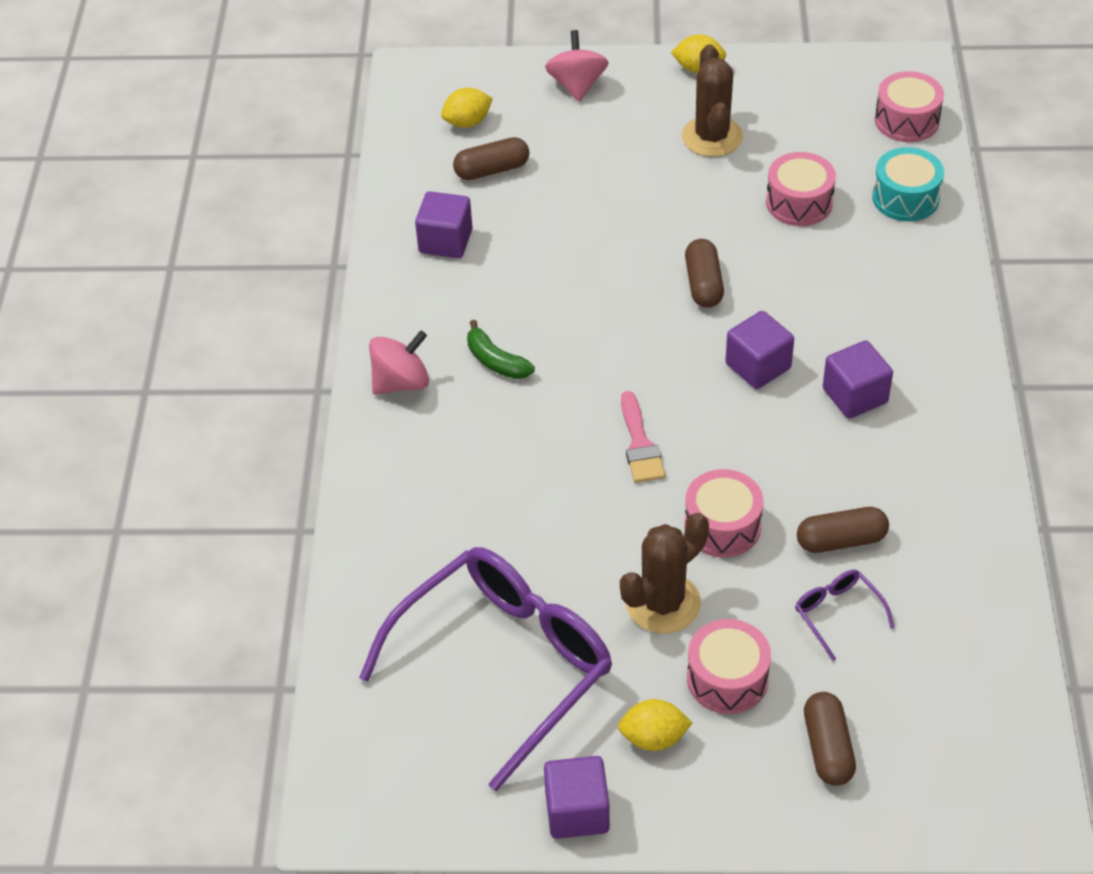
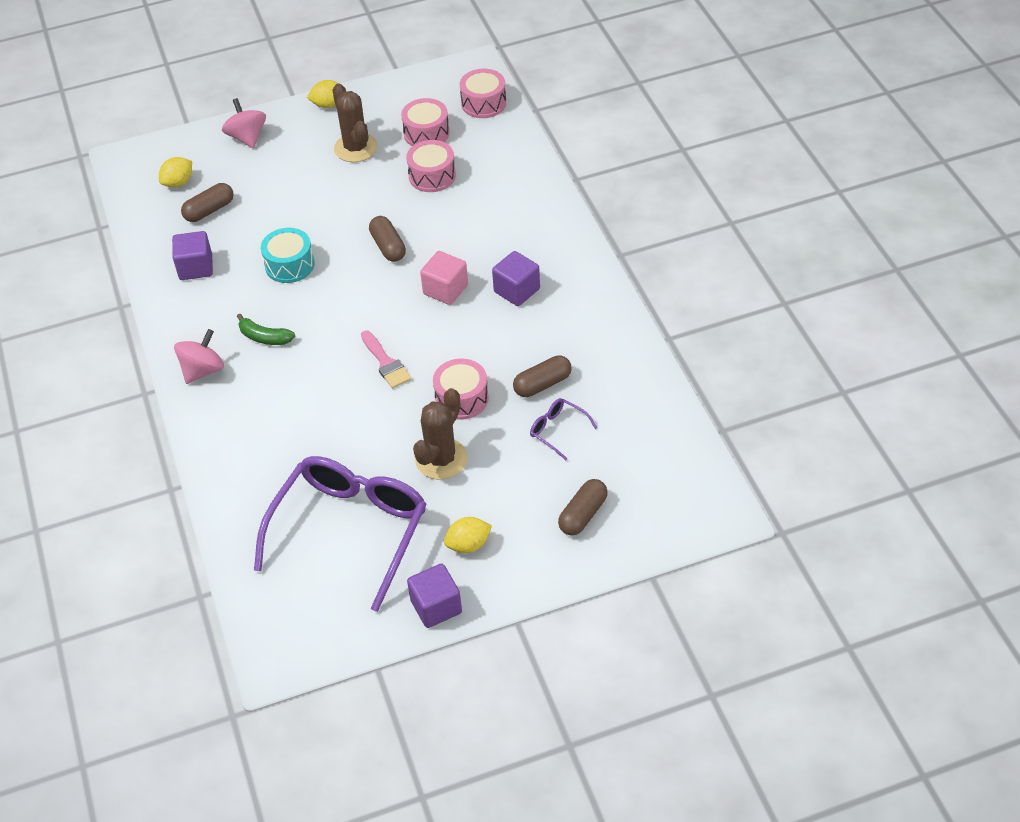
camera: 20 degrees left, 0 degrees up
pink drum [687,619,771,714] -> pink drum moved to [401,98,450,146]
purple cube [725,311,794,389] -> pink cube [420,251,468,305]
brown capsule [804,692,856,786] -> brown capsule turned 60 degrees clockwise [558,479,608,535]
turquoise drum [872,147,944,221] -> turquoise drum moved to [261,228,314,283]

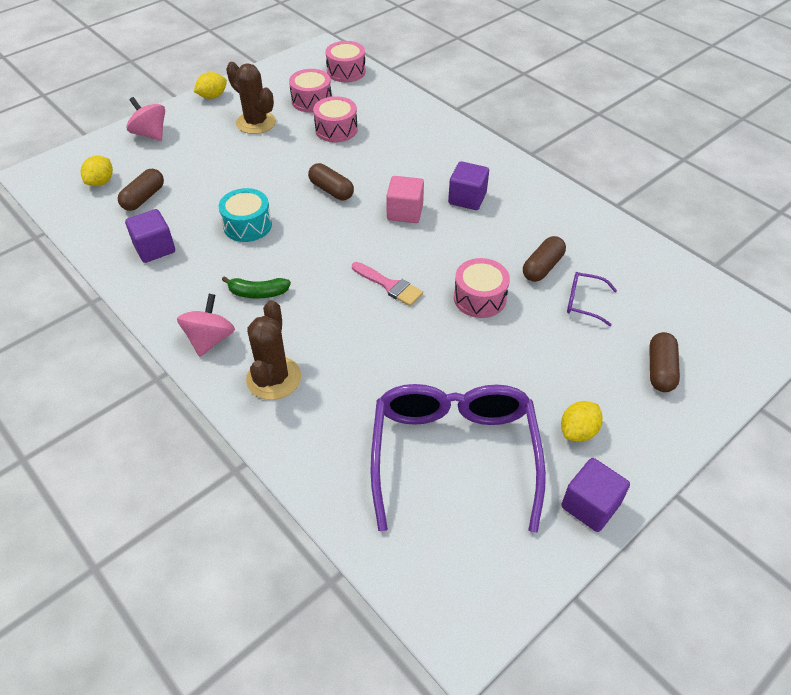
camera: 25 degrees left, 0 degrees up
brown cactus [413,388,468,480] -> brown cactus moved to [246,300,301,400]

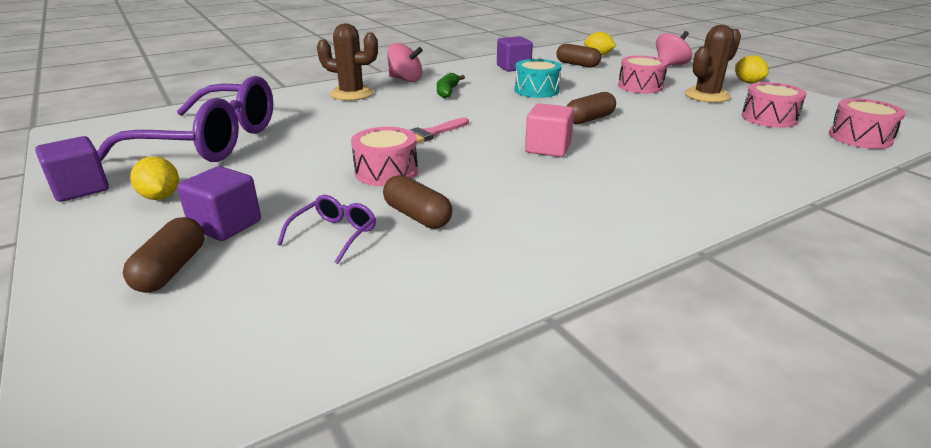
camera: 100 degrees right, 20 degrees down
pink drum [313,96,358,142] -> pink drum moved to [618,56,668,93]
purple cube [448,161,489,210] -> purple cube moved to [177,166,261,241]
brown capsule [649,332,680,392] -> brown capsule turned 75 degrees clockwise [123,217,204,293]

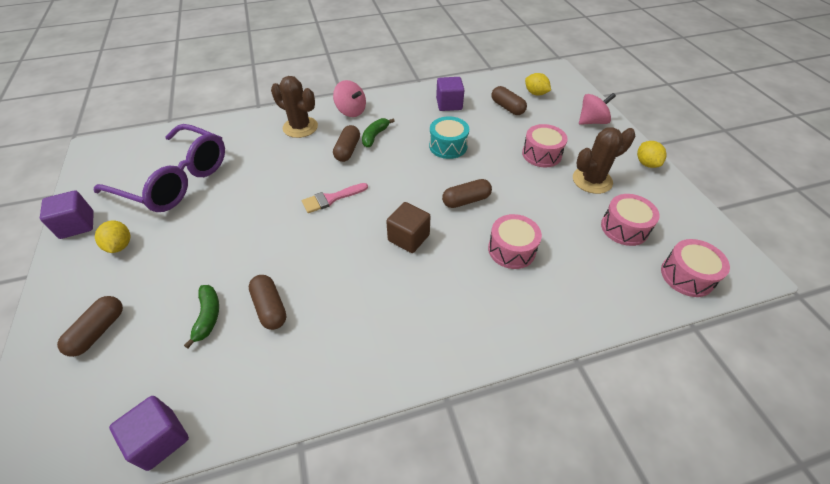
camera: 15 degrees right, 20 degrees up
purple cube [177,166,261,241] -> purple cube moved to [109,396,189,471]
purple glasses [277,195,376,264] -> green banana [184,285,219,348]
pink drum [351,127,418,186] -> pink drum moved to [488,214,542,269]
pink cube [525,103,574,157] -> brown cube [386,202,431,253]
none -> brown capsule [333,125,360,162]

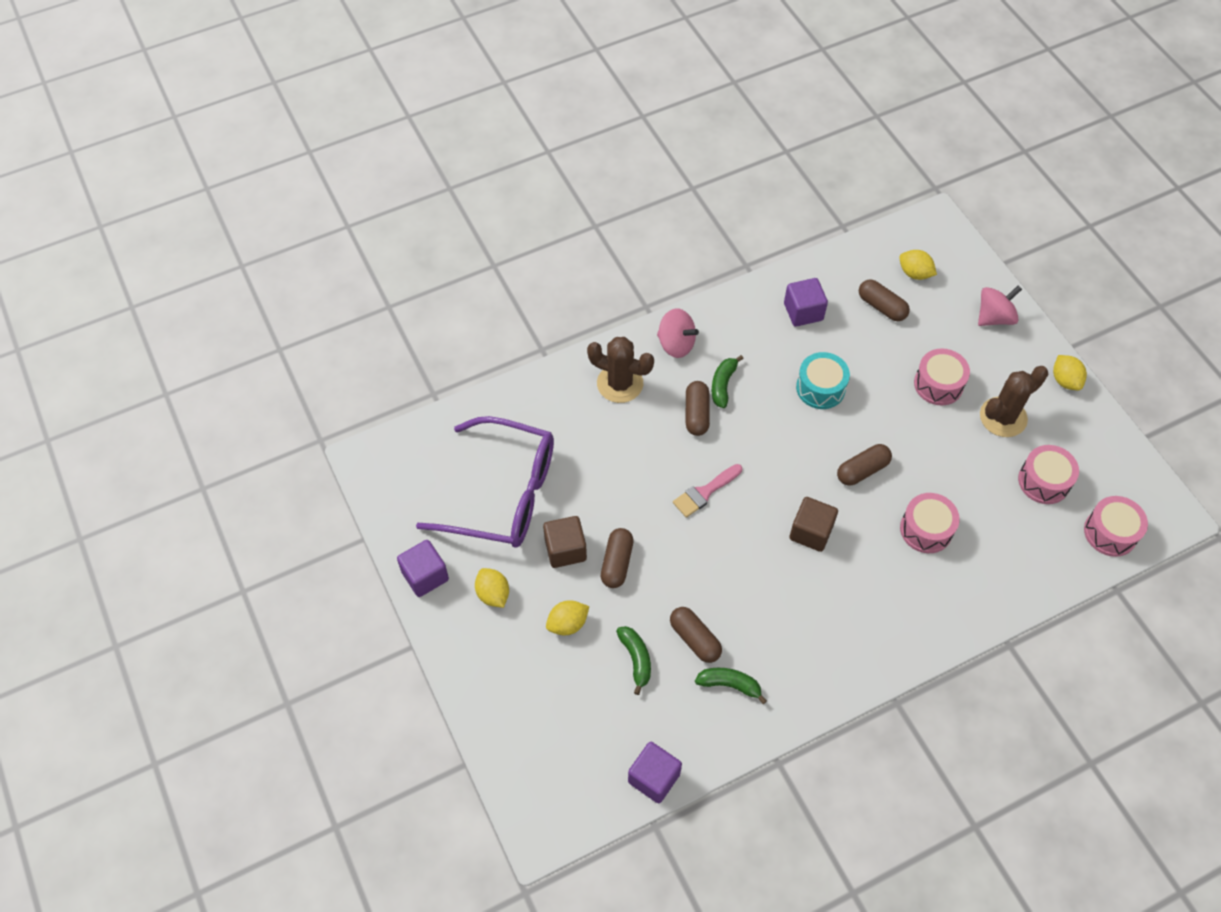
camera: 10 degrees left, 10 degrees up
brown capsule [57,296,123,357] -> brown capsule moved to [601,528,634,588]
none -> brown cube [543,516,587,568]
none -> yellow lemon [546,600,589,635]
none -> green banana [695,668,767,704]

